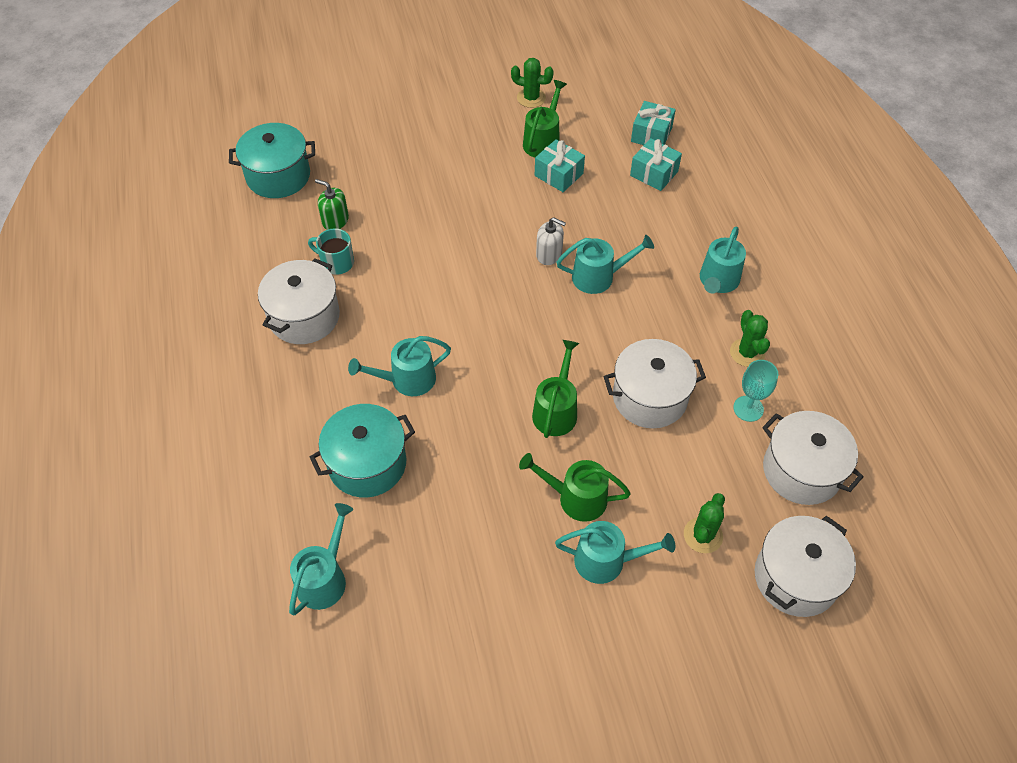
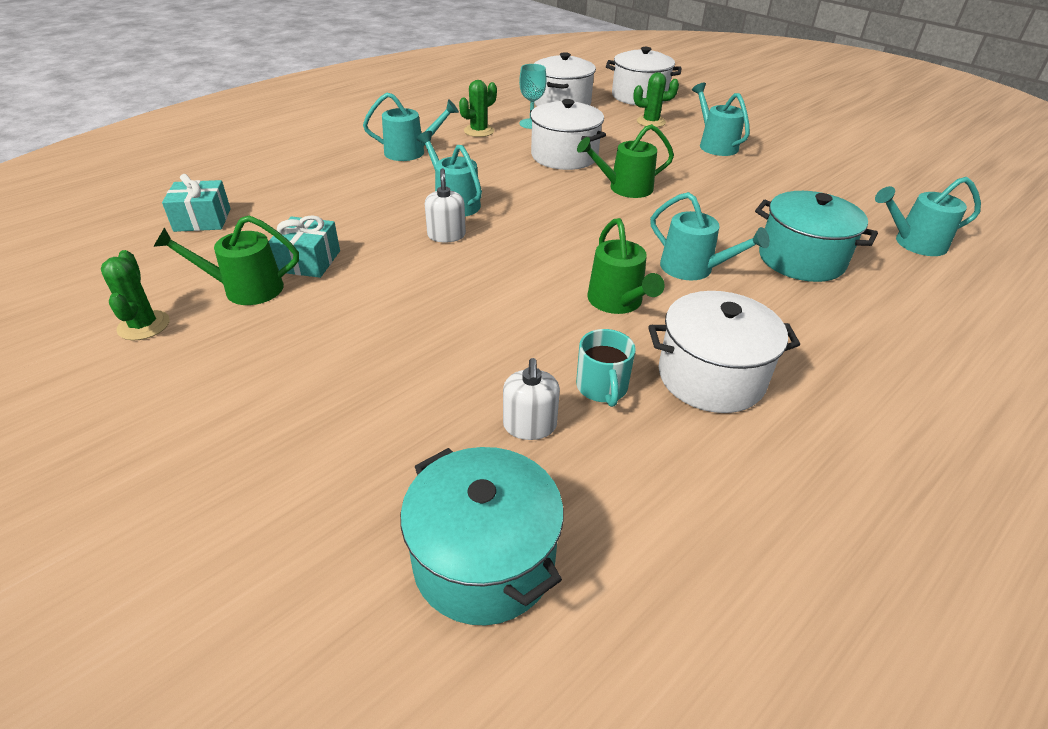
camera: 120 degrees left, 15 degrees down
green soap dispenser [315,179,349,230] -> white soap dispenser [503,358,560,440]
green watering can [519,453,631,522] -> green watering can moved to [588,218,665,314]
turquoise gift [630,138,682,191] -> none

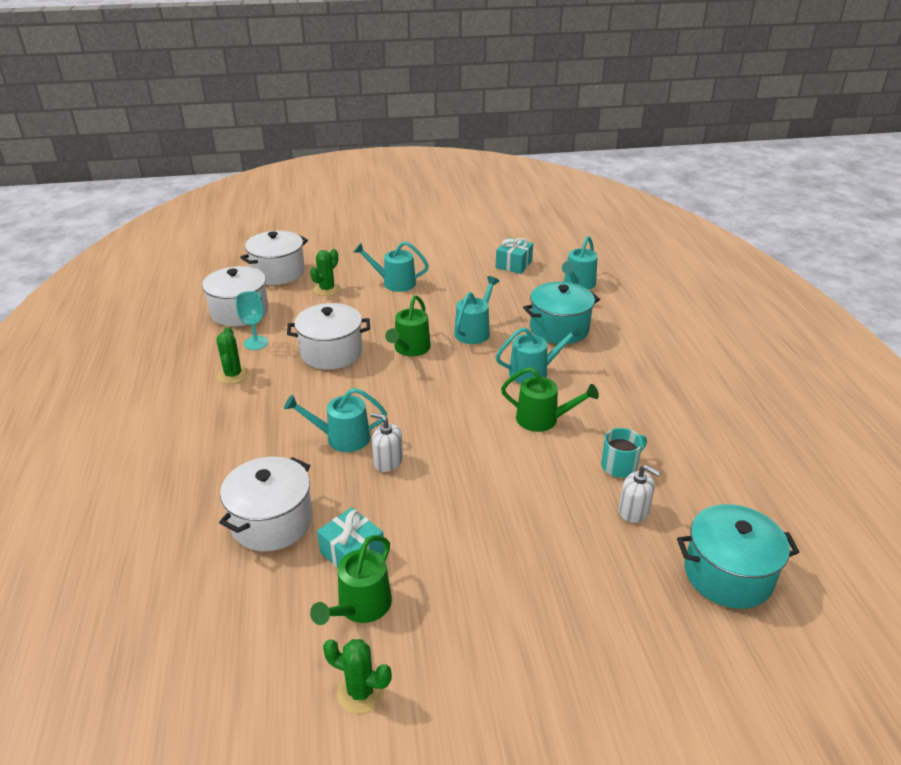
camera: 55 degrees left, 5 degrees down
turquoise gift [162,174,231,232] -> turquoise gift moved to [496,238,533,274]
turquoise watering can [363,93,459,161] -> turquoise watering can moved to [454,276,500,344]
turquoise mug [576,329,636,407] -> turquoise mug turned 60 degrees counterclockwise [601,428,647,478]
white pot [648,291,800,413] -> white pot moved to [219,456,312,551]

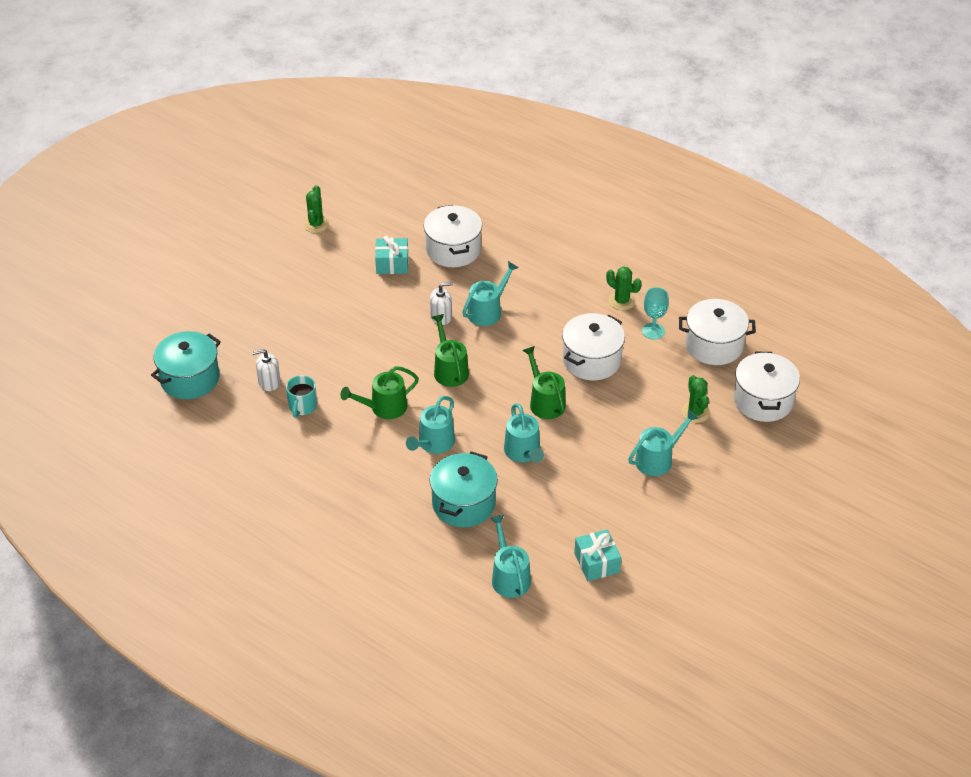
camera: 135 degrees right, 10 degrees up
green watering can [310,535,392,625] -> green watering can moved to [432,314,469,387]
green cactus [323,639,392,714] -> green cactus turned 60 degrees counterclockwise [303,185,329,233]

